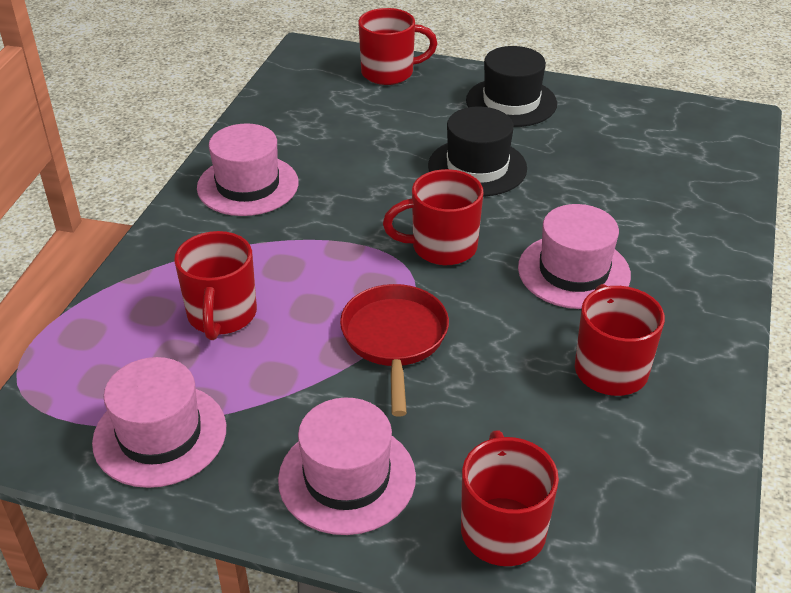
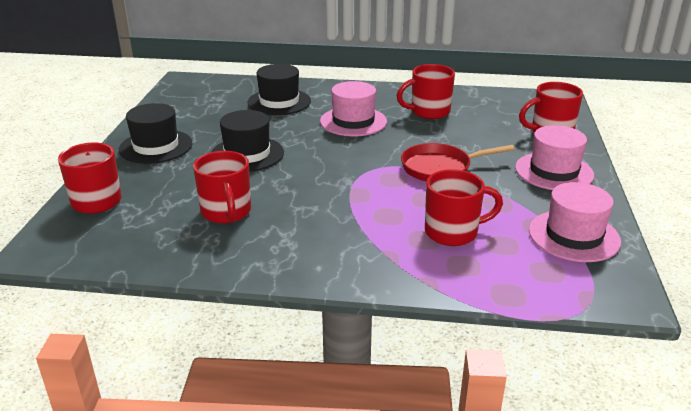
camera: 100 degrees left, 10 degrees down
pink hat [197,123,299,216] -> none
red mug [383,169,484,265] -> red mug moved to [193,151,251,224]
none -> black hat [247,64,311,115]

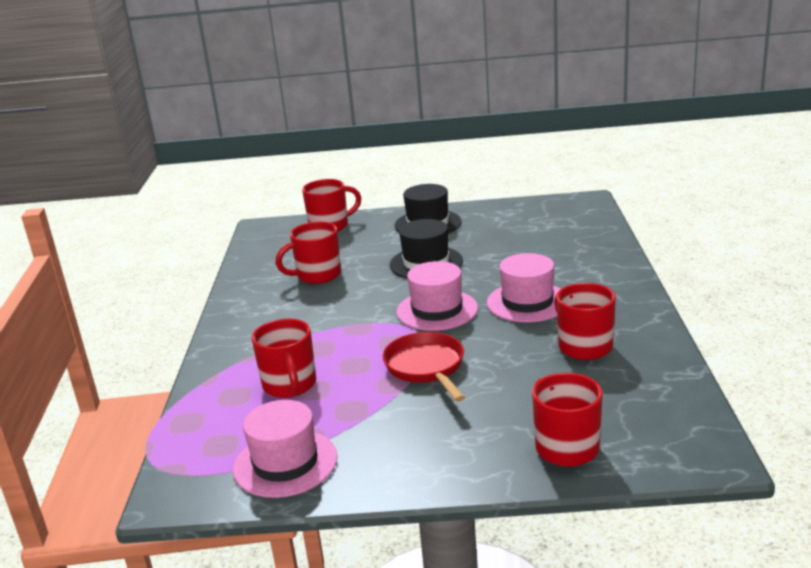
camera: 85 degrees right, 5 degrees down
black hat [247,64,311,115] -> none
pink hat [515,125,594,190] -> pink hat moved to [396,261,478,331]

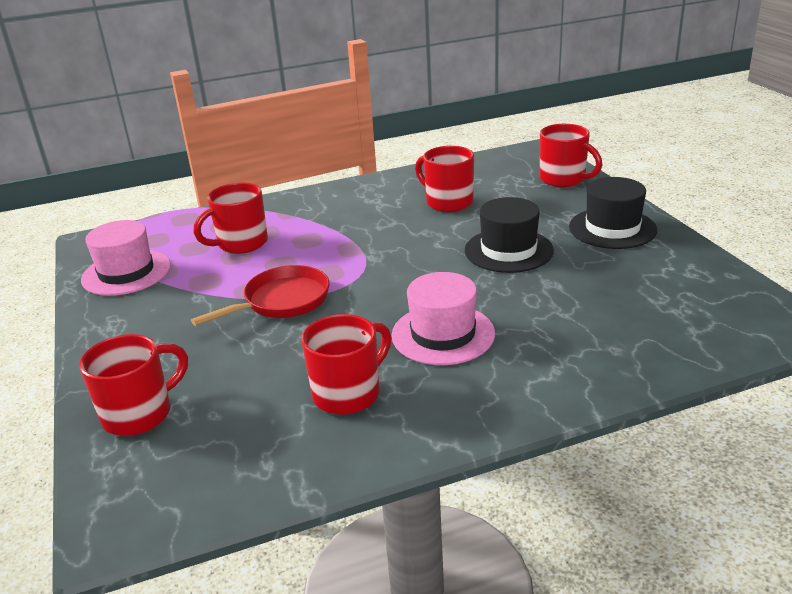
camera: 70 degrees right, 5 degrees up
pink hat [396,261,478,331] -> none

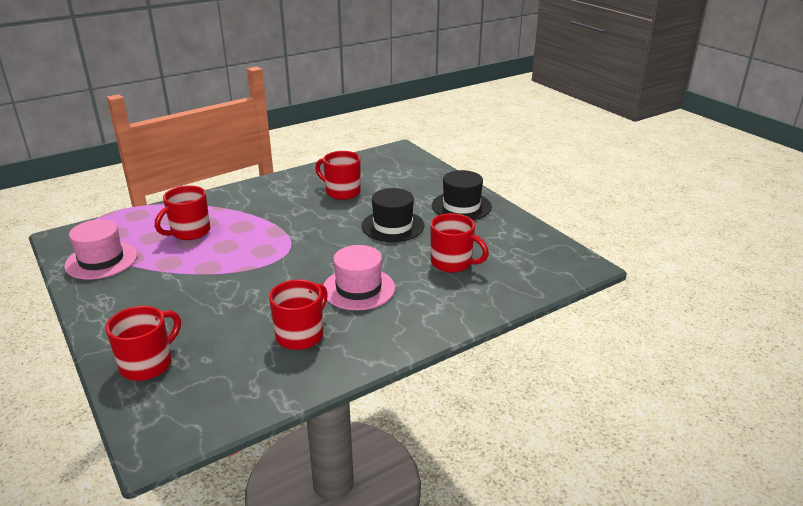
camera: 15 degrees left, 0 degrees up
red pan [191,265,330,326] -> none
red mug [540,124,602,187] -> red mug moved to [430,213,489,273]

